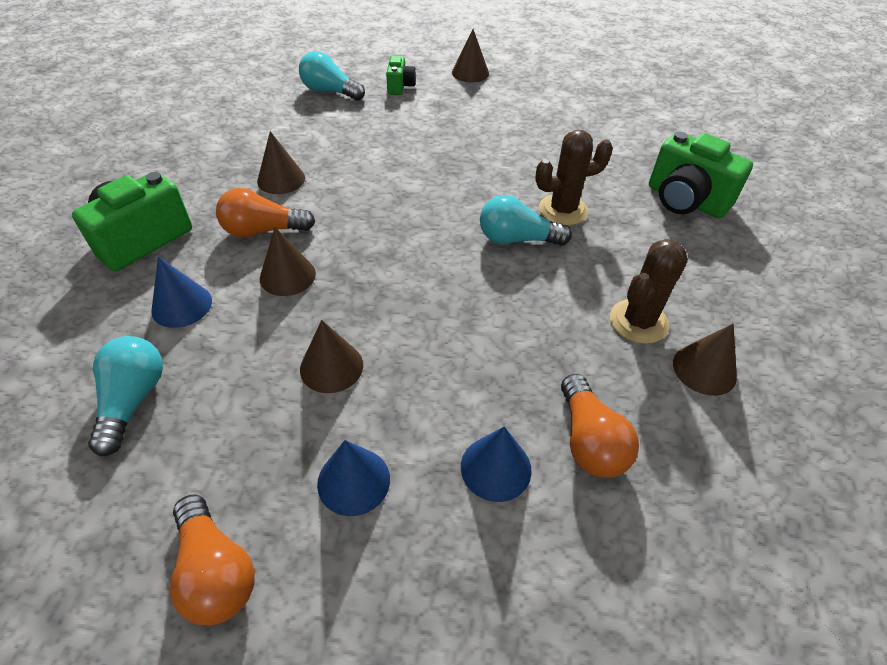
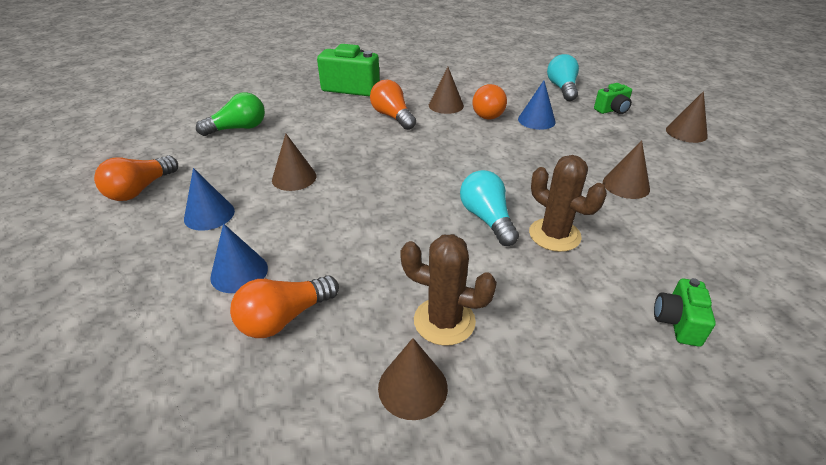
camera: 65 degrees right, 10 degrees down
turquoise light bulb [88,336,163,457] -> green light bulb [196,92,265,136]
blue cone [151,257,212,328] -> blue cone moved to [518,81,556,130]
brown cone [260,227,316,296] -> brown cone moved to [603,140,650,199]
green camera [649,132,753,218] -> green camera [654,278,716,347], size x0.54
none -> orange light bulb [473,84,507,119]

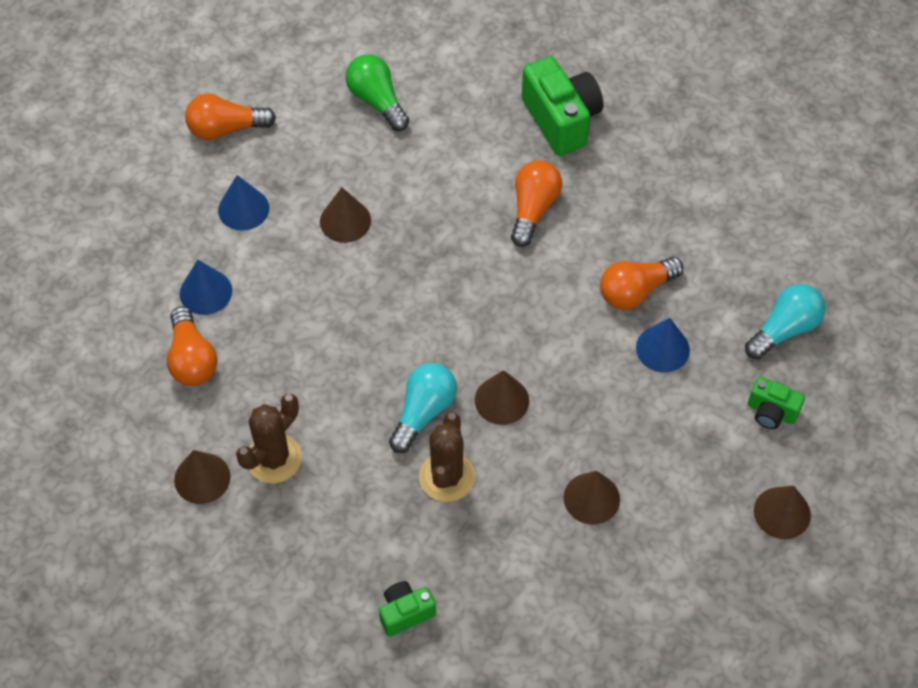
camera: 50 degrees right, 20 degrees up
green light bulb [196,92,265,136] -> green light bulb turned 150 degrees counterclockwise [346,54,409,131]
orange light bulb [230,275,339,338] -> orange light bulb turned 120 degrees counterclockwise [167,306,218,386]
brown cactus [400,234,497,346] -> brown cactus turned 60 degrees clockwise [236,394,302,483]
brown cone [429,67,464,114] -> brown cone moved to [475,370,529,425]

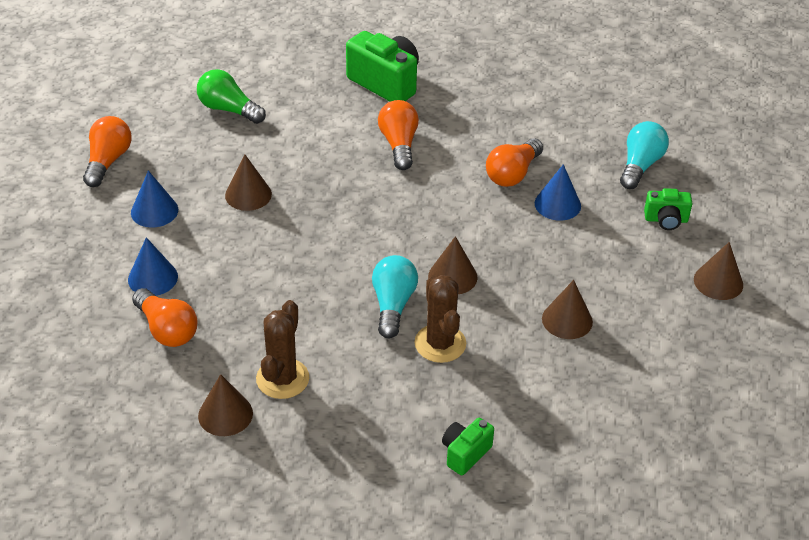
camera: 25 degrees left, 15 degrees down
orange light bulb [185,94,276,140] -> orange light bulb turned 135 degrees clockwise [83,116,132,187]

